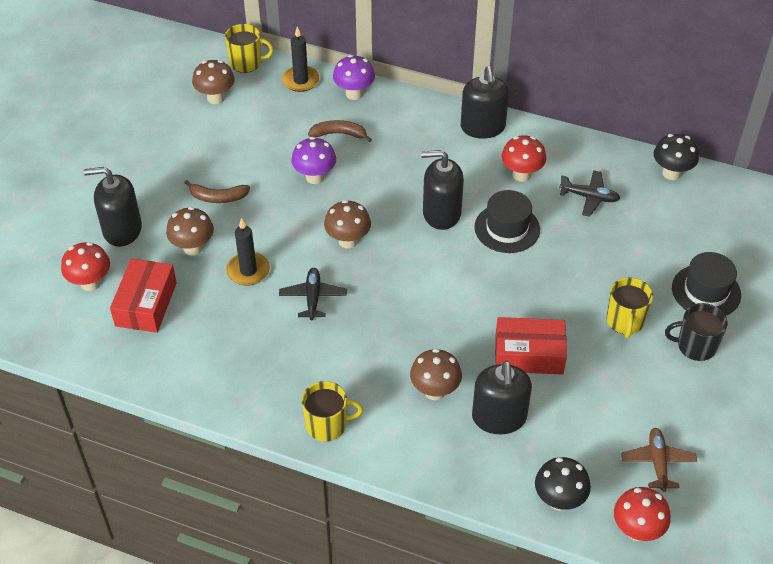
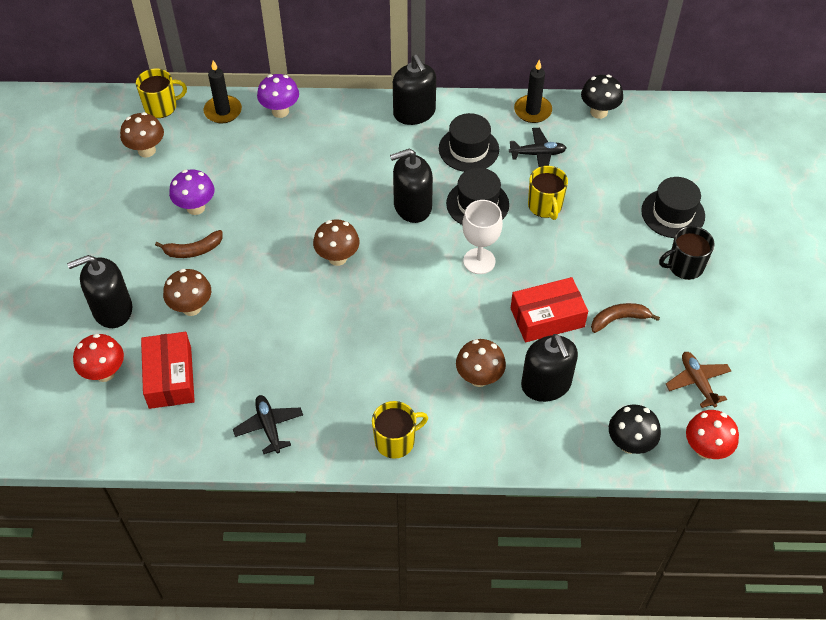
camera: 20 degrees left, 5 degrees up
black candle [226,218,270,286] -> black candle moved to [514,60,552,123]
black plane [279,268,347,320] -> black plane moved to [233,395,303,454]
purple mushroom [291,137,336,184] -> purple mushroom moved to [169,169,214,215]
brown banana [308,120,372,142] -> brown banana moved to [591,303,660,333]
red mushroom [501,135,546,182] -> black hat [439,113,499,172]
yellow mug [606,277,653,338] -> yellow mug moved to [528,166,568,220]
none -> white goblet [462,200,503,274]

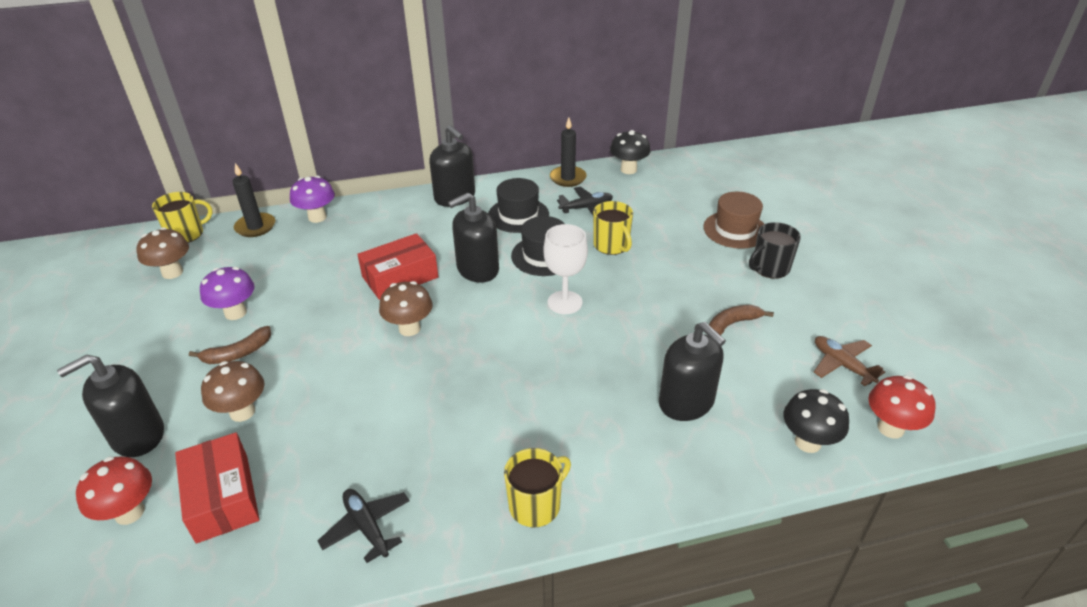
camera: 15 degrees left, 15 degrees down
brown mushroom [456,339,506,387] -> none
red box [511,277,588,342] -> red box moved to [357,233,438,300]
black hat [641,177,705,238] -> brown hat [703,192,764,249]

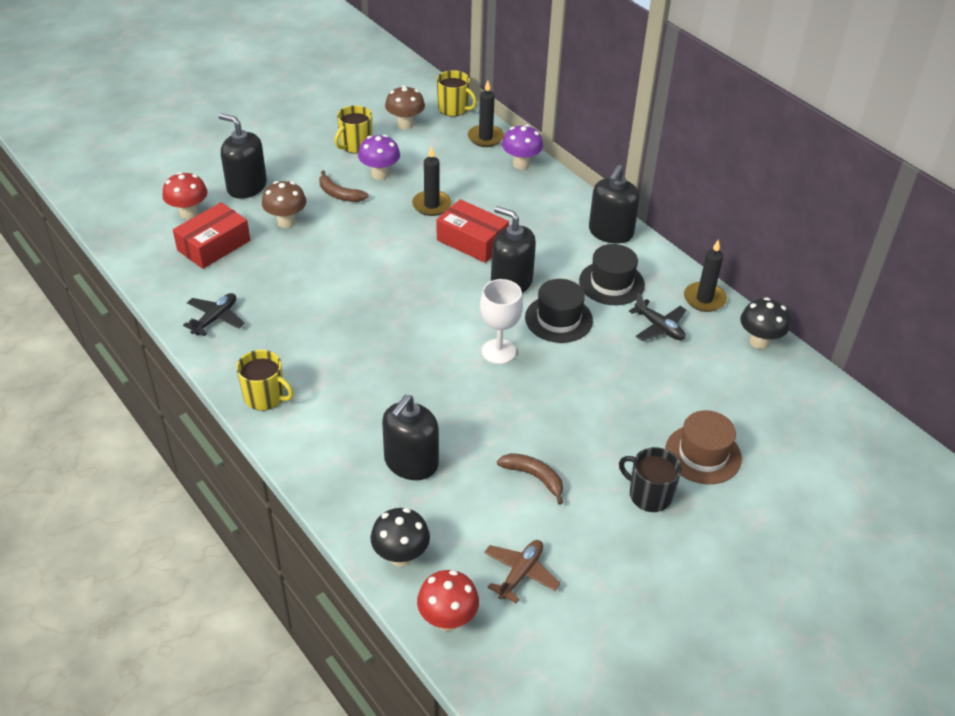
camera: 65 degrees right, 5 degrees up
brown mushroom [379,281,433,336] -> none
yellow mug [593,201,633,255] -> yellow mug moved to [334,105,372,154]
none -> black candle [412,146,452,216]

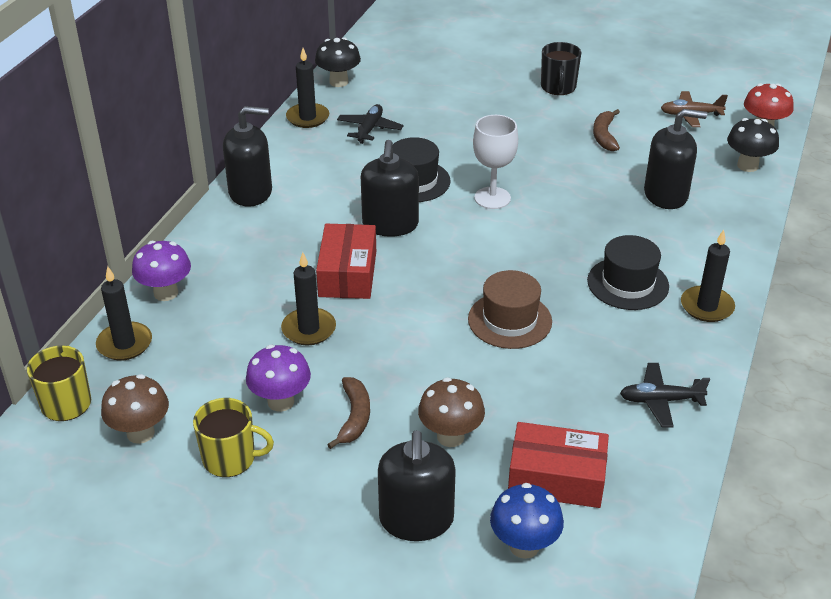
camera: 120 degrees left, 5 degrees down
red mushroom [162,172,208,219] -> blue mushroom [490,483,564,559]
yellow mug [236,350,294,411] -> black candle [681,230,735,322]
black hat [579,244,645,305] -> black hat moved to [587,235,669,310]
brown hat [665,410,742,484] -> brown hat moved to [468,270,552,349]

